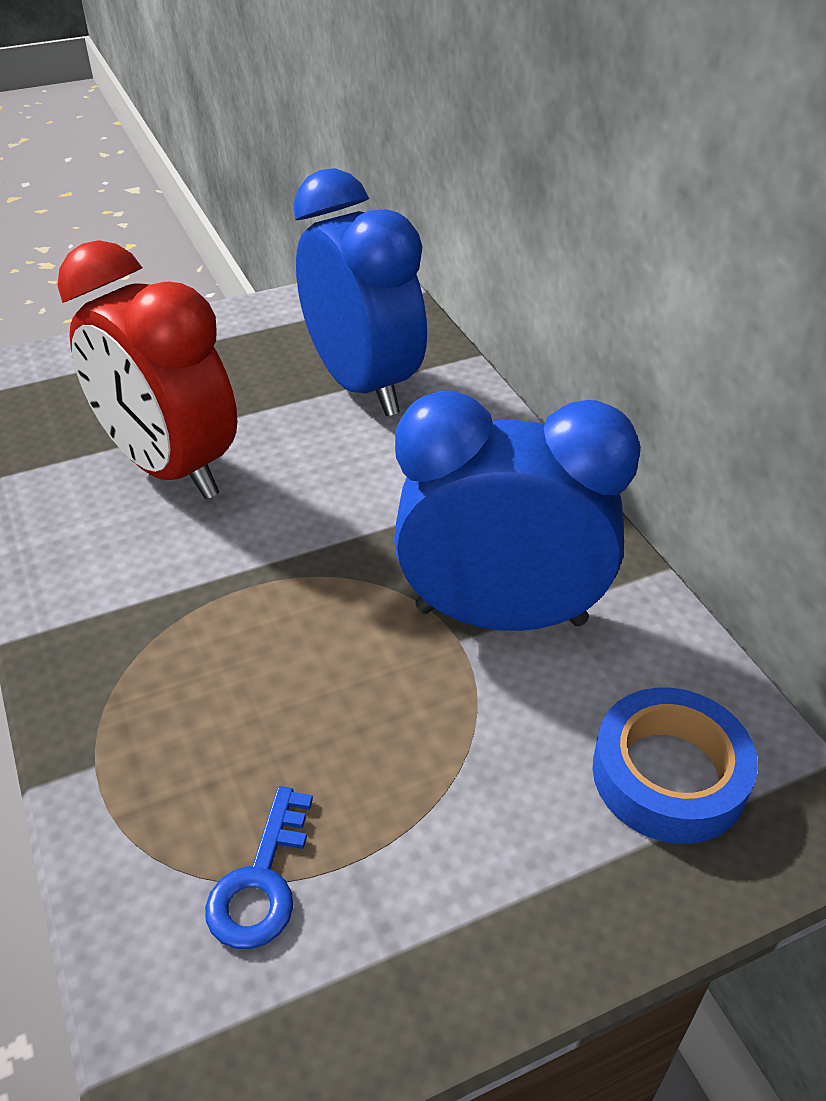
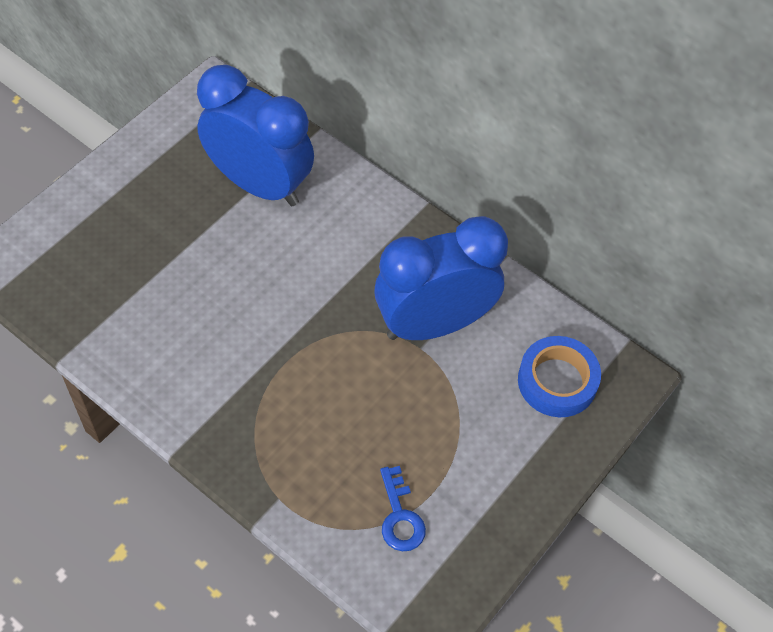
camera: 30 degrees left, 15 degrees up
red clock [57,240,237,499] -> none

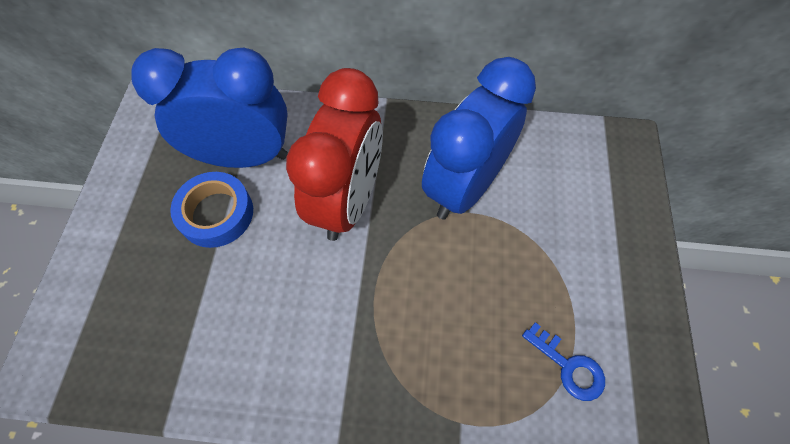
camera: 30 degrees left, 5 degrees up
blue tape [518,336,601,417] -> blue tape moved to [170,172,253,248]
none -> red clock [286,68,383,241]

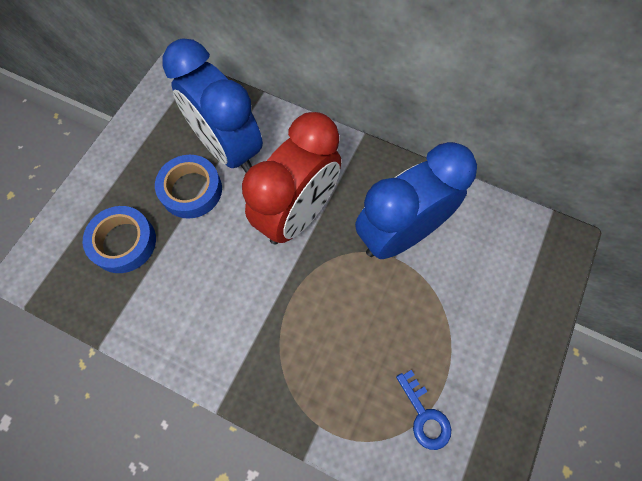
camera: 20 degrees right, 5 degrees up
blue clock [131,48,288,168] -> blue clock turned 150 degrees counterclockwise [162,38,263,172]
none -> blue tape [83,206,156,273]

